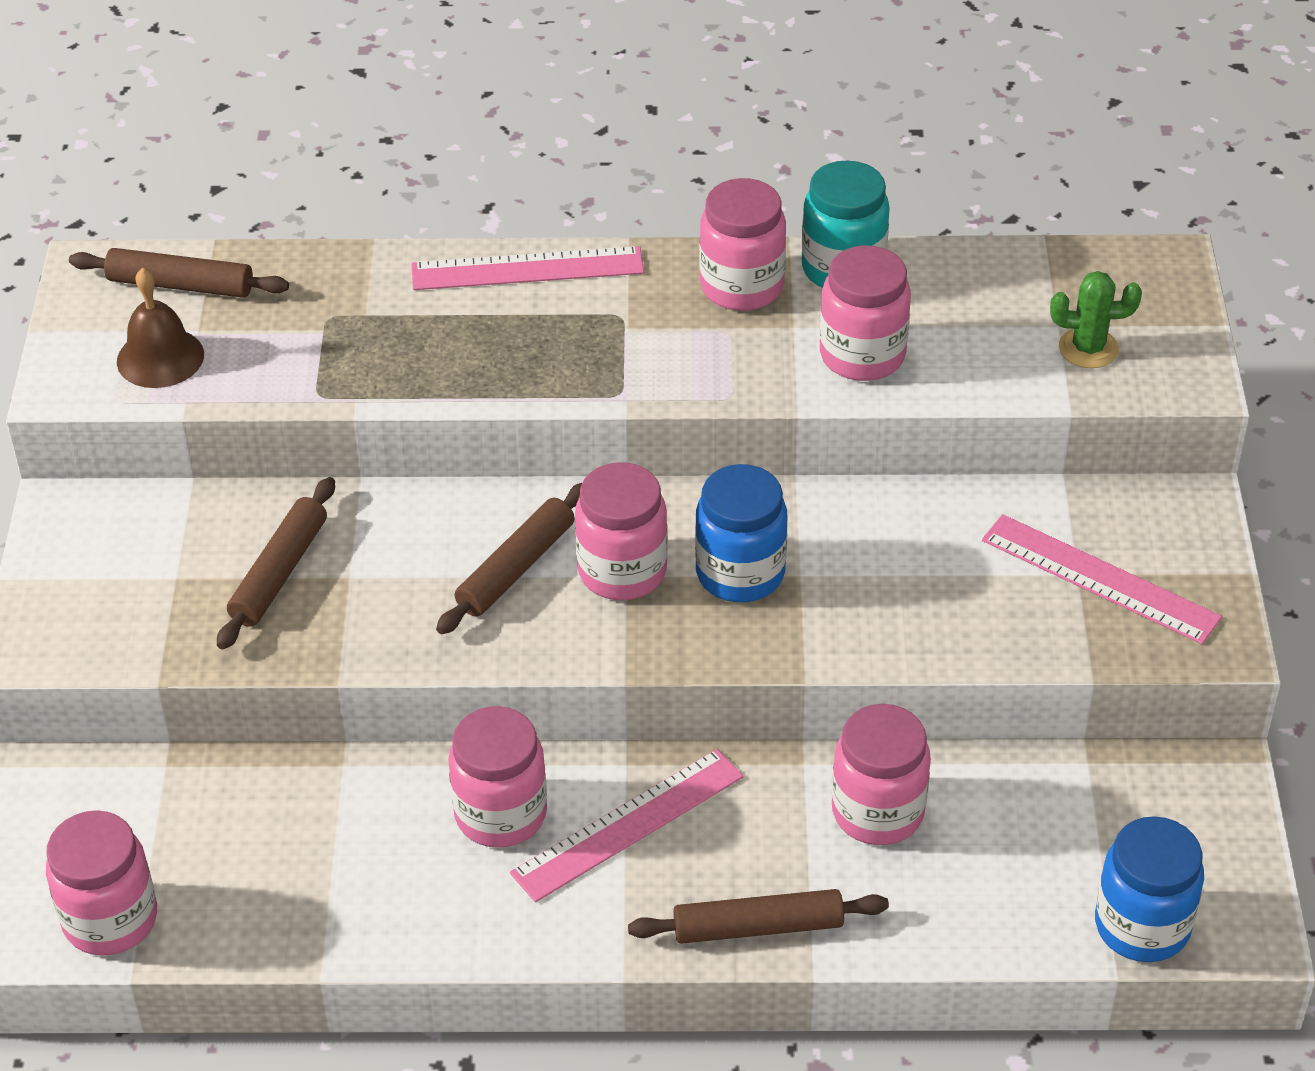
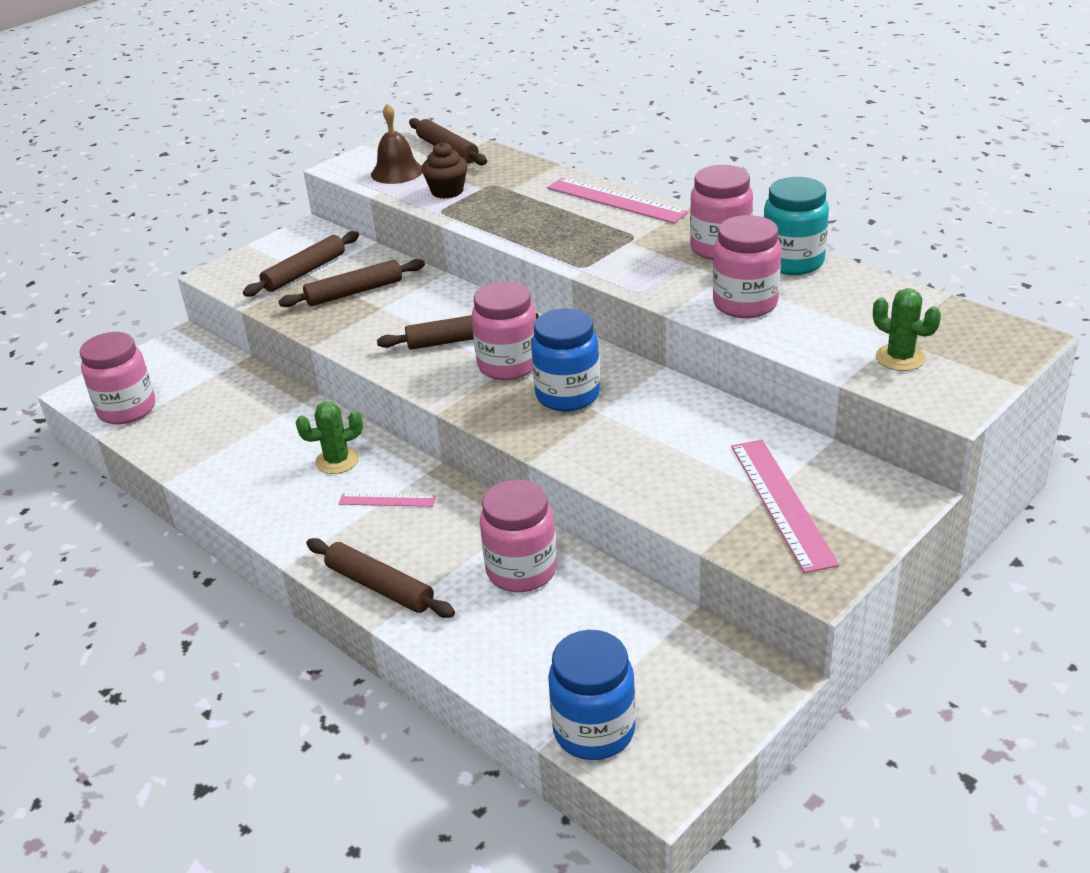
camera: 45 degrees right, 10 degrees down
pink jar [448,706,547,848] -> green cactus [296,401,363,474]
pink ruler [510,749,744,902] -> pink ruler [339,493,436,507], size x0.53
none -> brown rolling pin [243,231,359,297]
none -> brown cupcake [422,142,468,199]

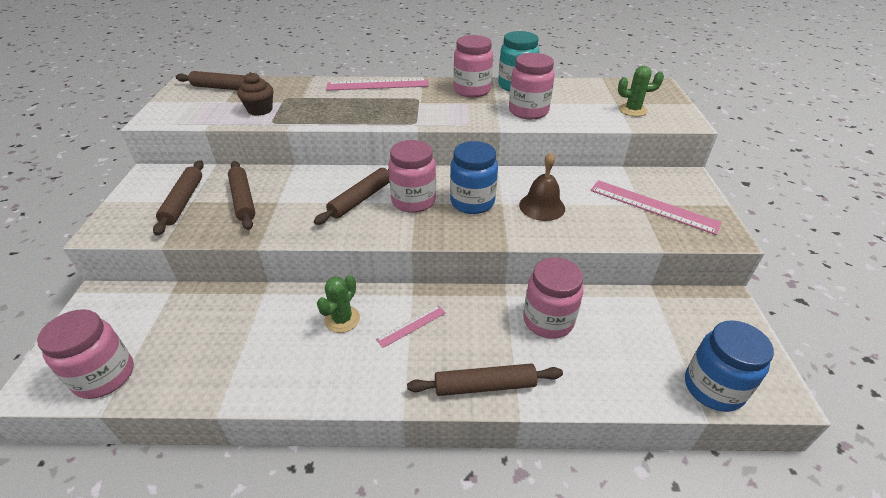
camera: 45 degrees left, 5 degrees up
brown rolling pin [279,259,425,307] -> brown rolling pin turned 45 degrees counterclockwise [228,161,255,230]
brown bell [371,103,422,184] -> brown bell moved to [519,153,565,221]

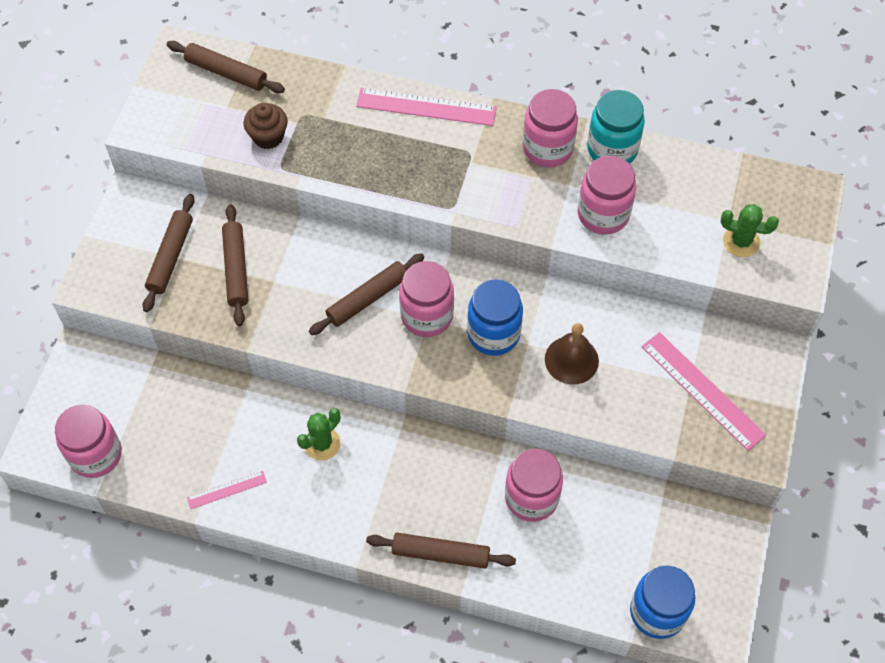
camera: 15 degrees right, 20 degrees up
pink ruler [376,305,446,348] -> pink ruler moved to [187,471,267,509]

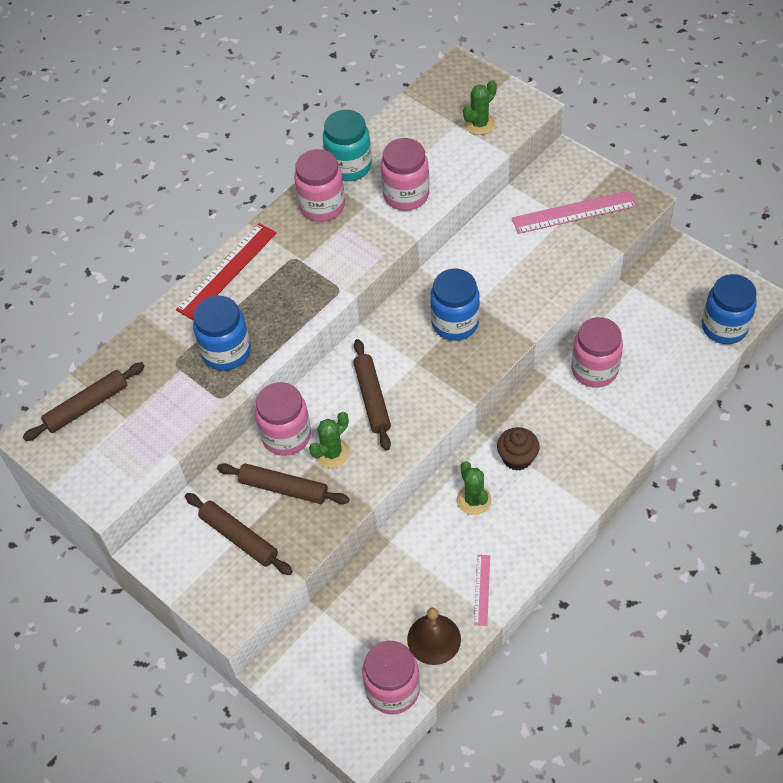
camera: 60 degrees left, 5 degrees down
brown cupcake [244,103,288,149] -> brown cupcake moved to [497,427,540,471]
pink ruler [356,88,497,126] -> red ruler [176,223,277,320]
brown rolling pin [366,533,516,569] -> none
pink jar [399,261,454,337] -> pink jar moved to [255,382,311,456]
brown bell [545,323,599,385] -> brown bell moved to [407,607,461,665]
none -> blue jar [193,296,251,371]
none -> green cactus [309,412,350,468]

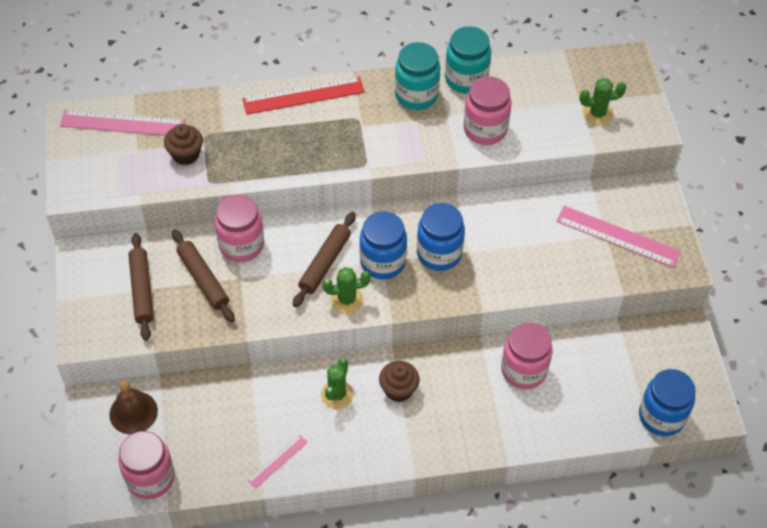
camera: 35 degrees right, 0 degrees up
brown rolling pin [23,362,145,441] -> pink ruler [60,110,185,135]
blue jar [193,296,251,371] -> blue jar moved to [360,211,407,279]
pink jar [294,149,345,222] -> turquoise jar [395,42,440,110]
green cactus [309,412,350,468] -> green cactus moved to [323,267,371,313]
brown bell [407,607,461,665] -> brown bell moved to [109,380,158,434]
none -> brown cupcake [164,124,203,165]

